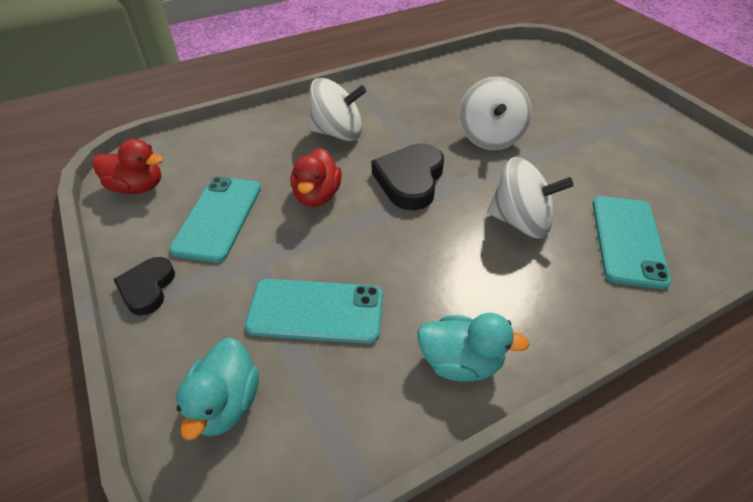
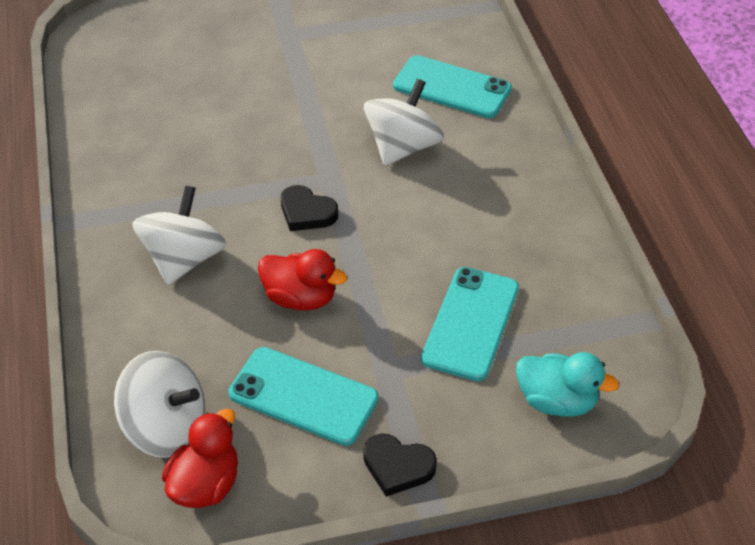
camera: 75 degrees left, 0 degrees up
black heart [372,143,444,210] -> black heart [281,185,338,231], size x0.62
turquoise duck [417,313,529,382] -> none
white spinning top [459,77,532,150] -> white spinning top moved to [114,351,205,458]

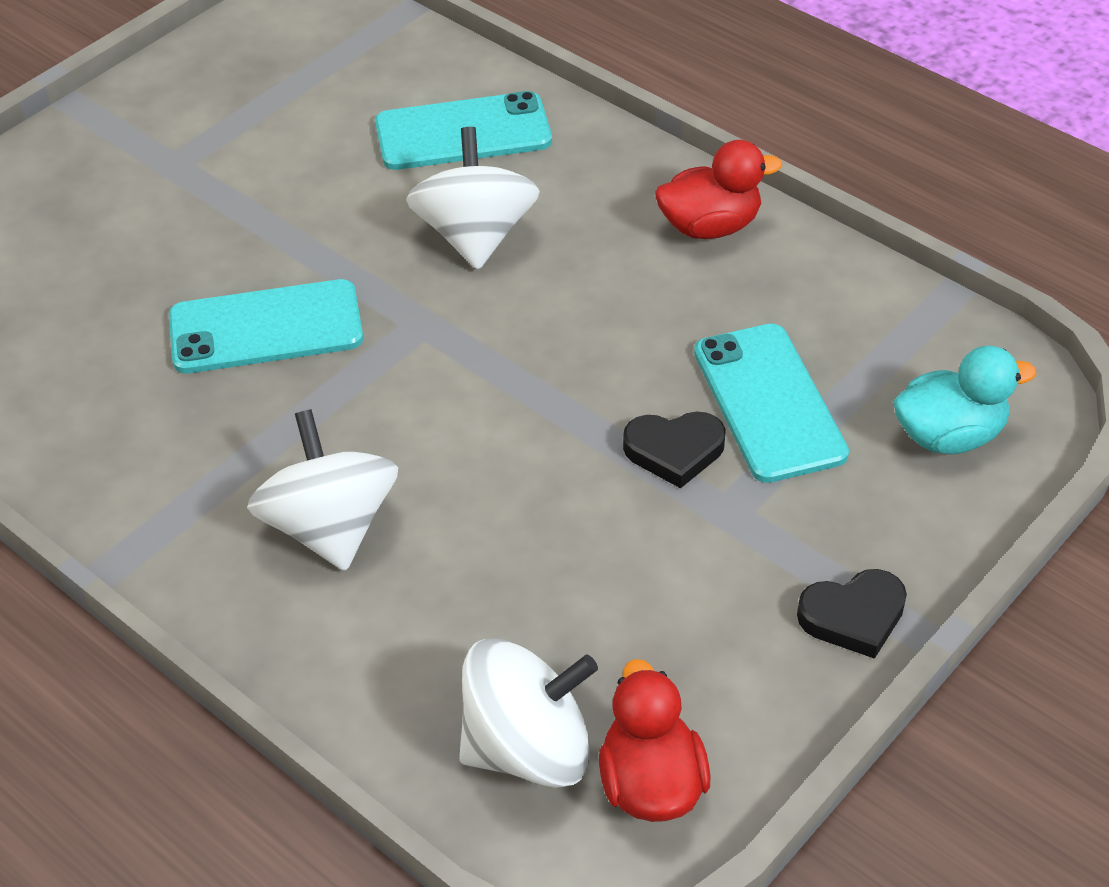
camera: 35 degrees left, 0 degrees up
turquoise phone [228,347,379,446] -> turquoise phone moved to [169,279,363,373]
red duck [258,249,347,311] -> red duck moved to [655,140,782,239]
black heart [281,185,338,231] -> black heart moved to [623,411,726,488]

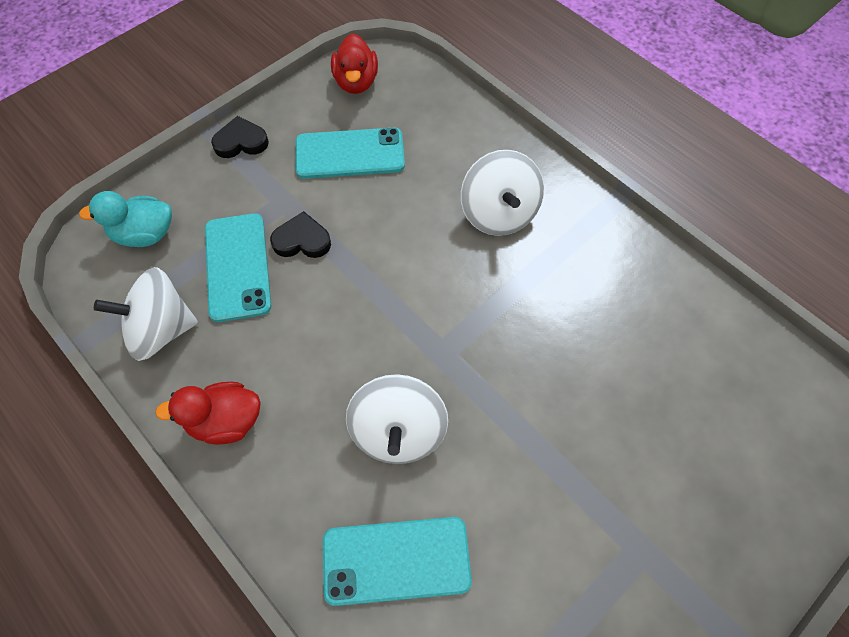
camera: 175 degrees left, 15 degrees up
turquoise phone [169,279,363,373] -> turquoise phone moved to [295,128,405,179]
white spinning top [459,639,598,788] -> white spinning top moved to [94,267,198,361]

